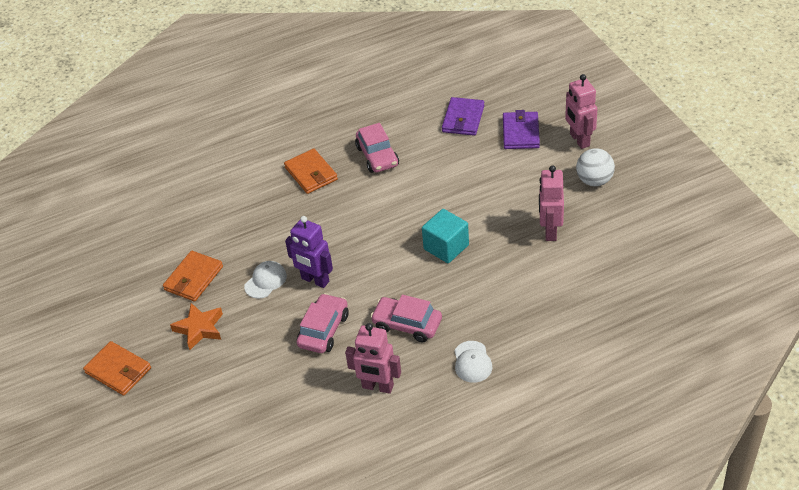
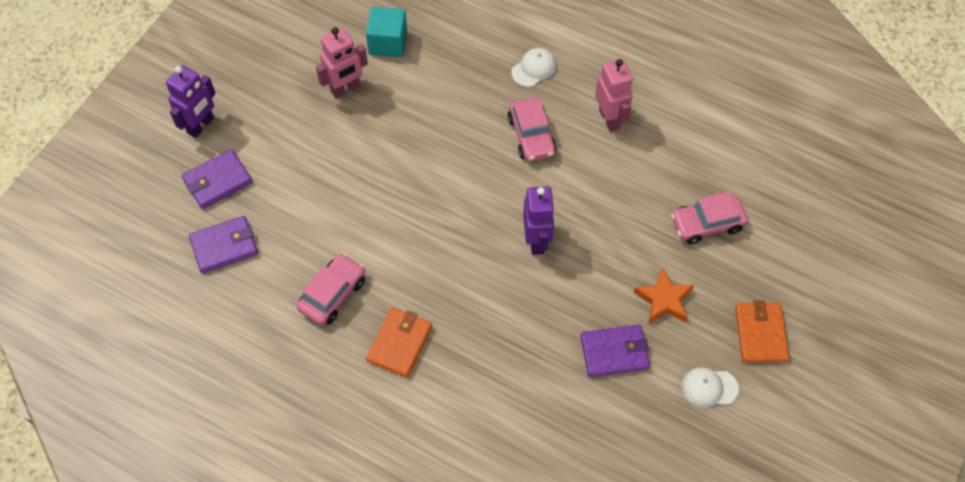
camera: 130 degrees left, 15 degrees up
orange wallet [163,251,223,302] -> purple wallet [580,325,650,377]
white cap [244,261,287,299] -> white cap moved to [681,367,739,408]
pink car [297,293,349,353] -> pink car moved to [671,192,748,245]
turquoise cube [422,209,469,263] -> turquoise cube moved to [366,7,407,57]
pink robot [565,74,597,149] -> purple robot [166,65,216,138]
white ball [576,148,615,186] -> none

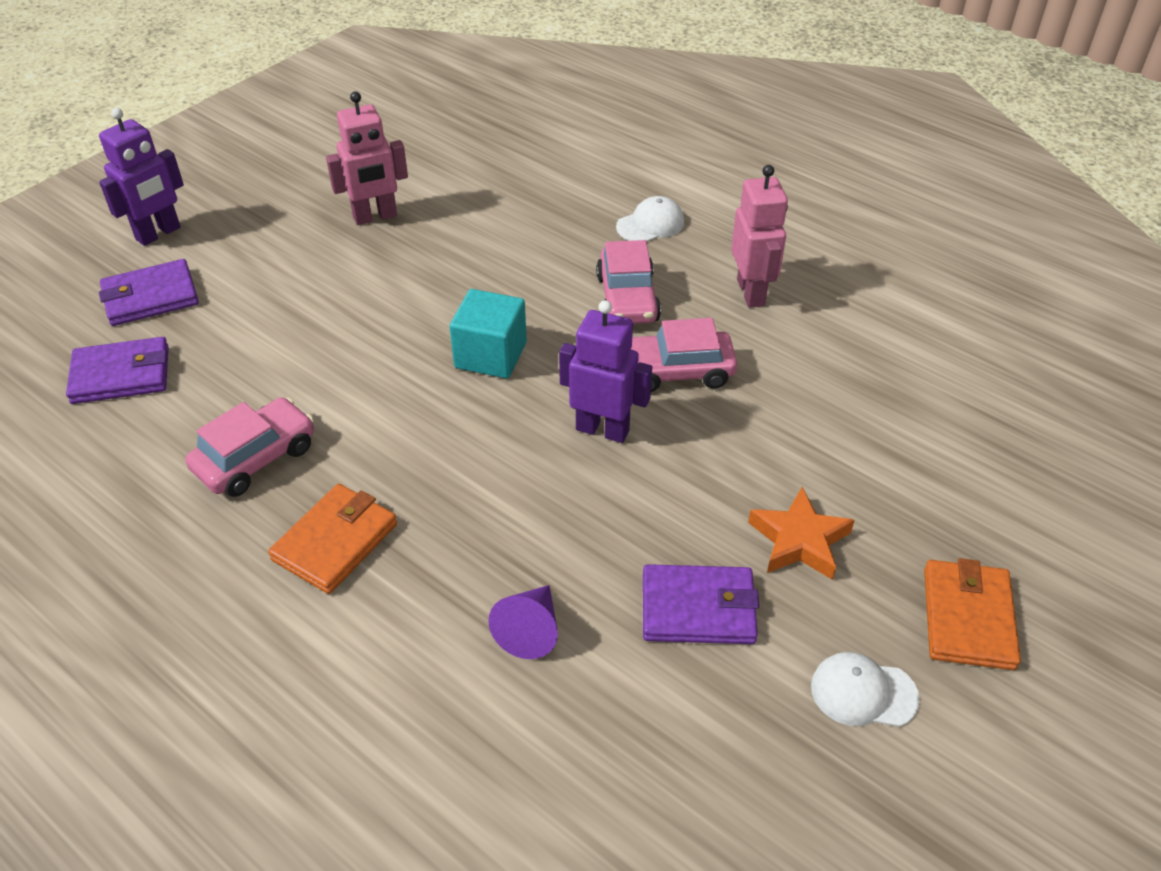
camera: 10 degrees right, 15 degrees down
turquoise cube [366,7,407,57] -> turquoise cube moved to [450,289,527,378]
purple robot [523,186,555,255] -> purple robot turned 75 degrees counterclockwise [559,300,652,443]
pink car [671,192,748,245] -> pink car moved to [631,318,737,392]
none -> purple cone [488,585,558,659]

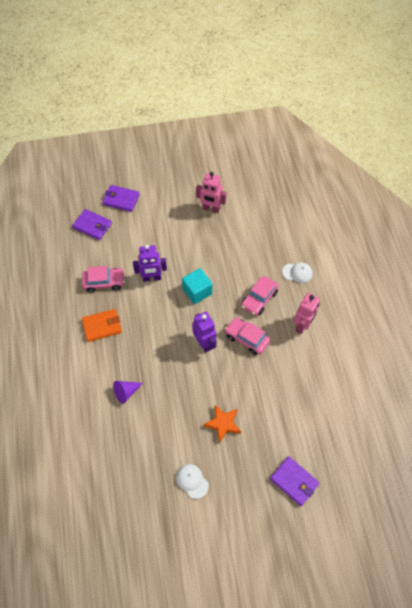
camera: 40 degrees right, 15 degrees up
purple robot [99,108,184,246] -> purple robot moved to [133,245,167,282]
purple wallet [643,564,759,644] -> purple wallet moved to [270,456,320,506]
orange wallet [924,558,1021,670] -> none

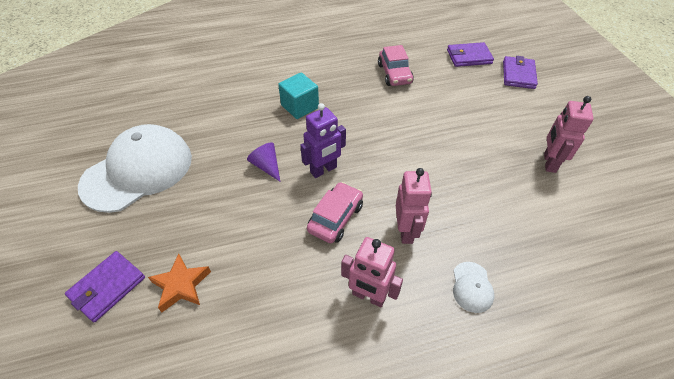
camera: 85 degrees right, 10 degrees down
purple wallet [72,209,112,240] -> purple wallet turned 60 degrees clockwise [447,42,494,67]
orange wallet [82,309,122,342] -> none
purple cone [113,381,143,404] -> purple cone moved to [247,142,280,181]
purple robot [133,245,167,282] -> none
white cap [176,464,209,499] -> white cap [78,124,192,213], size x2.50
turquoise cube [182,268,212,304] -> turquoise cube moved to [278,73,319,119]
orange star [204,405,241,443] -> orange star moved to [148,254,211,312]
pink car [241,276,279,316] -> pink robot [396,168,432,244]

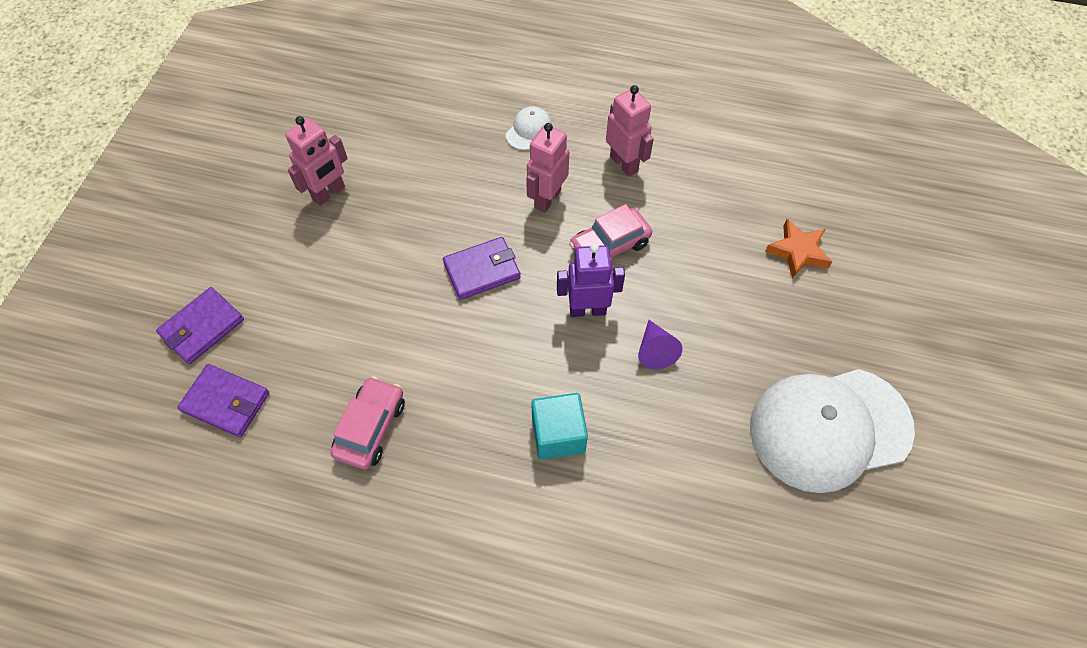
camera: 150 degrees left, 10 degrees up
purple wallet [65,251,145,322] -> purple wallet moved to [443,237,521,300]

